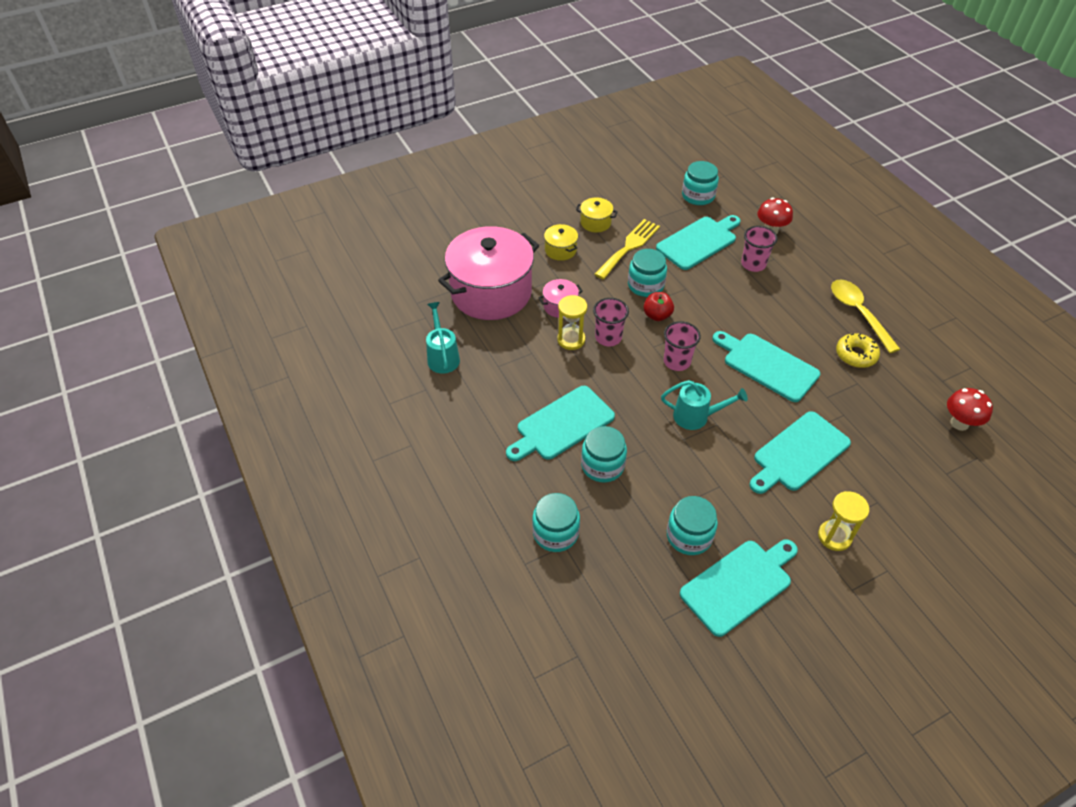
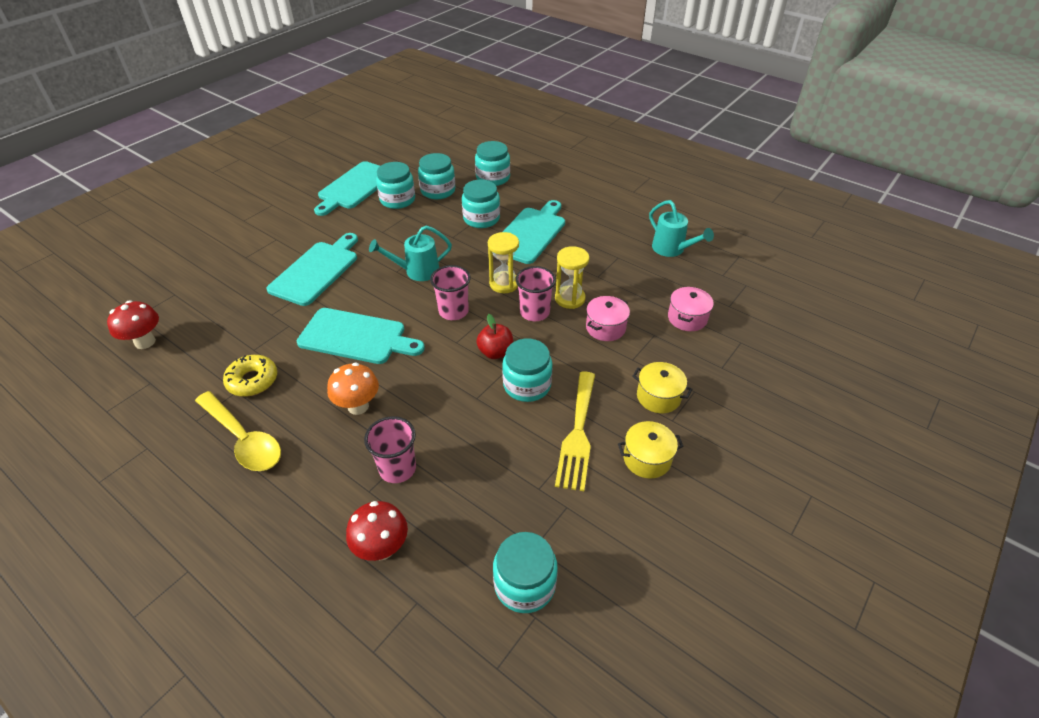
camera: 155 degrees right, 5 degrees down
pink pot [438,226,539,320] -> pink pot [668,287,714,331], size x0.41
turquoise cutting board [656,215,741,270] -> none
yellow hourglass [818,491,869,551] -> yellow hourglass moved to [488,232,519,293]
none -> orange mushroom [327,362,379,415]
none -> turquoise jar [418,153,455,199]

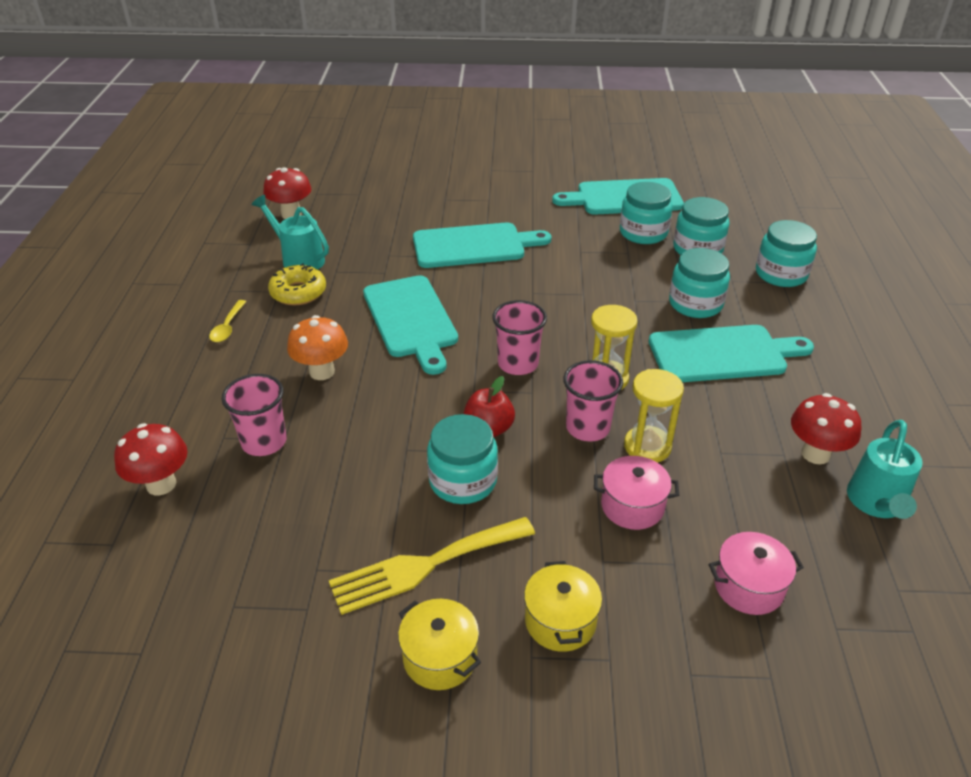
camera: 55 degrees right, 5 degrees down
yellow spoon [195,391,281,471] -> yellow spoon [209,300,246,342], size x0.49
turquoise watering can [369,225,452,281] -> turquoise watering can moved to [252,195,329,270]
turquoise jar [493,532,558,613] -> none
none -> red mushroom [791,393,862,464]

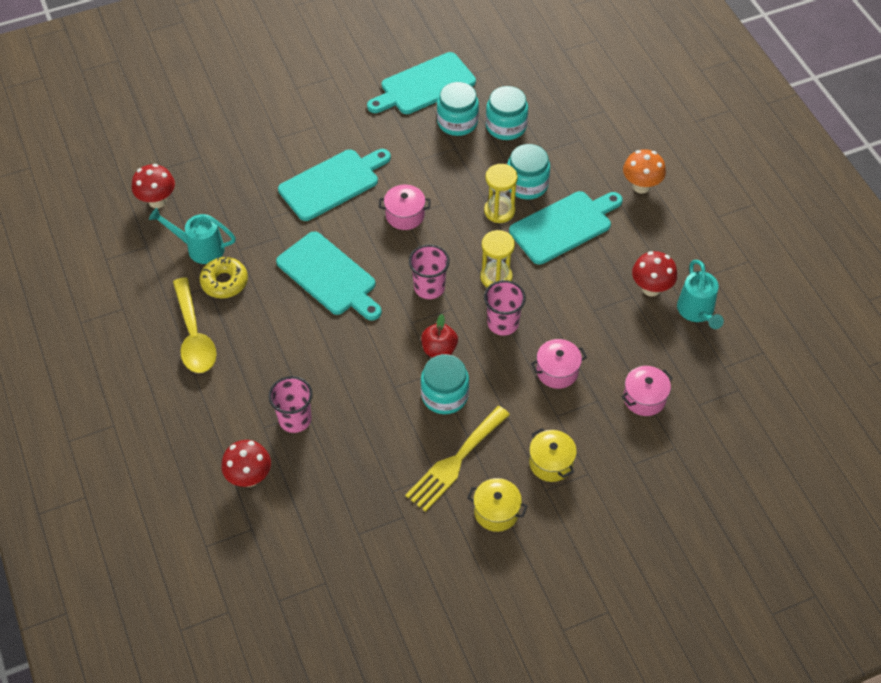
camera: 25 degrees left, 15 degrees up
yellow spoon [209,300,246,342] -> yellow spoon [173,277,217,373], size x2.02
orange mushroom [287,315,348,380] -> orange mushroom moved to [623,149,666,194]
yellow hourglass [624,369,684,463] -> yellow hourglass moved to [484,164,518,223]
turquoise jar [756,220,817,287] -> none
none -> pink pot [379,185,430,230]

